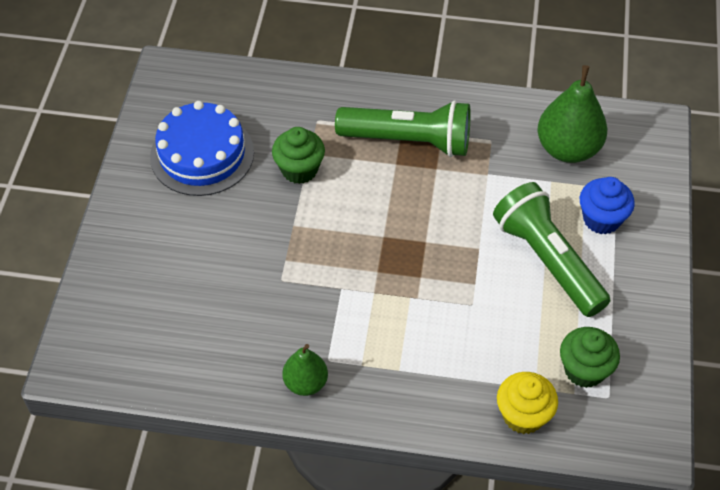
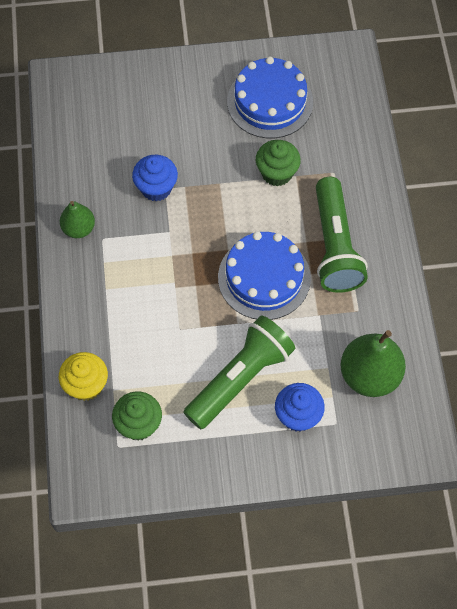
camera: 75 degrees right, 10 degrees up
none -> blue cupcake [132,155,178,201]
none -> blue cake [218,231,311,320]

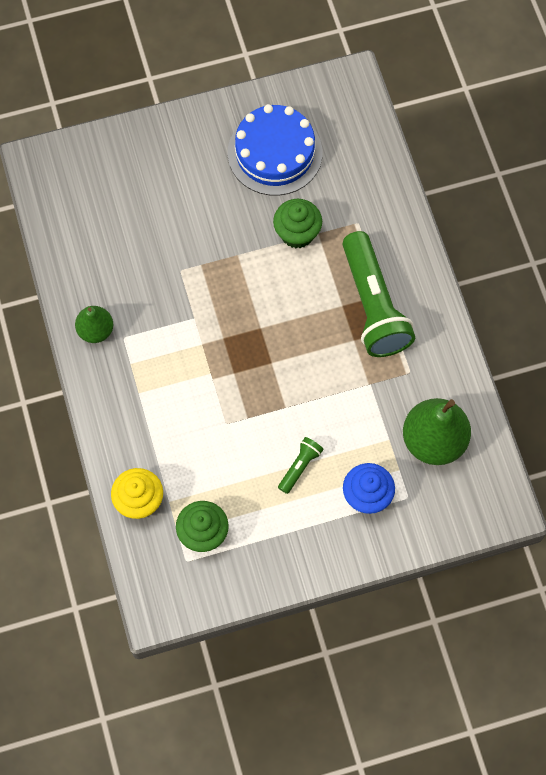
camera: 10 degrees left, 5 degrees up
blue cupcake [132,155,178,201] -> none
green flashlight [184,315,295,429] -> green flashlight [278,437,323,494], size x0.44
blue cake [218,231,311,320] -> none

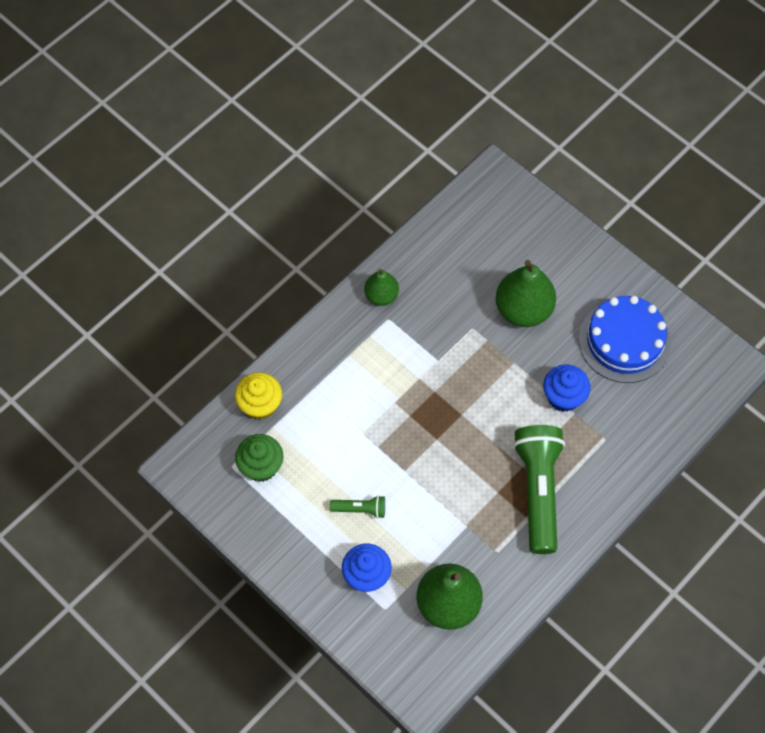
camera: 60 degrees right, 5 degrees down
green cupcake [273,199,322,248] -> blue cupcake [543,365,591,412]
green flashlight [342,231,415,357] -> green flashlight turned 135 degrees clockwise [513,425,565,554]
none -> green pear [496,260,556,327]

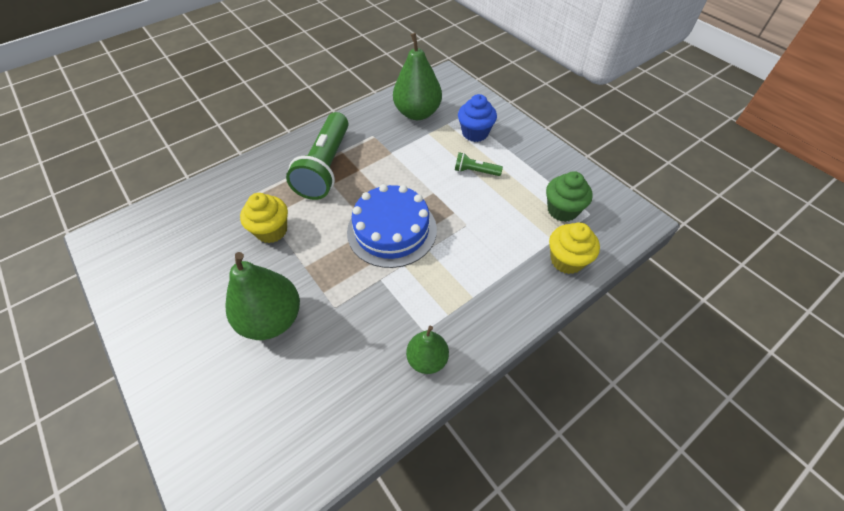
camera: 170 degrees left, 10 degrees down
blue cupcake [543,365,591,412] -> yellow cupcake [240,193,288,243]
blue cake [579,296,671,383] -> blue cake moved to [347,184,437,268]

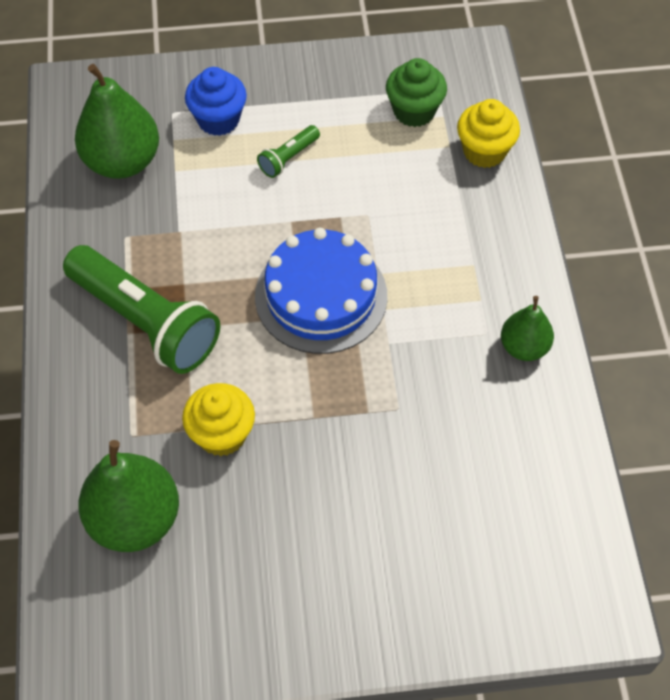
camera: 60 degrees left, 5 degrees up
green pear [225,252,300,340] -> green pear moved to [78,440,179,552]

